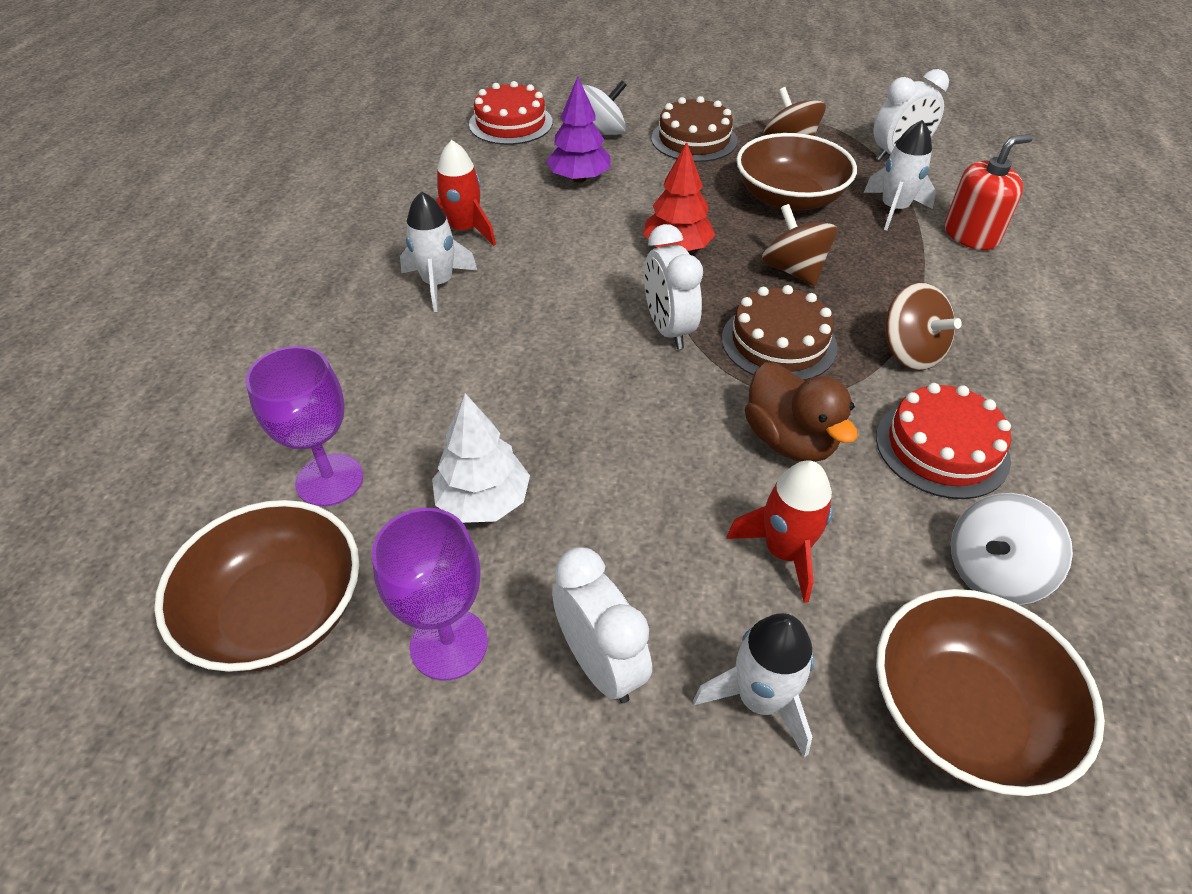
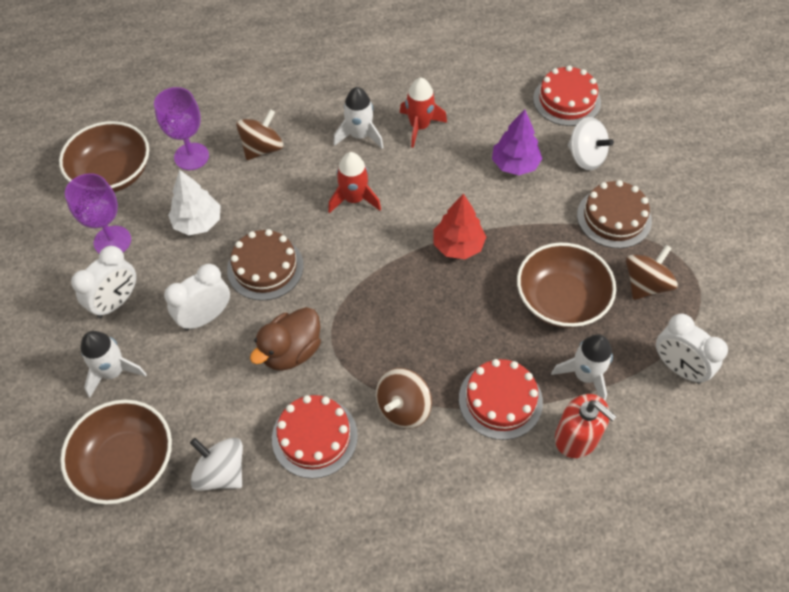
camera: 70 degrees right, 10 degrees up
white clock [644,224,703,349] -> white clock moved to [164,264,230,331]
brown cake [722,285,838,381] -> brown cake moved to [227,229,304,301]
red rocket [726,460,833,603] -> red rocket moved to [328,152,381,213]
brown spinning top [762,204,838,286] -> brown spinning top moved to [236,109,283,160]
none -> red cake [459,359,543,440]

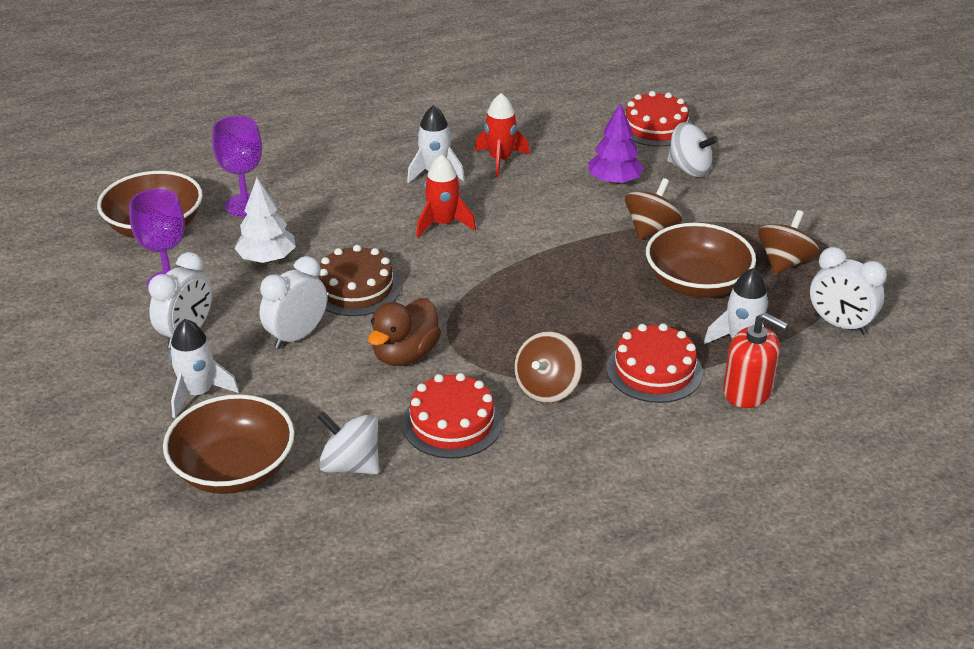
camera: 10 degrees left, 20 degrees down
brown spinning top [236,109,283,160] -> brown spinning top moved to [625,178,682,240]
red tree [433,194,486,259] -> none
brown cake [577,180,652,248] -> none

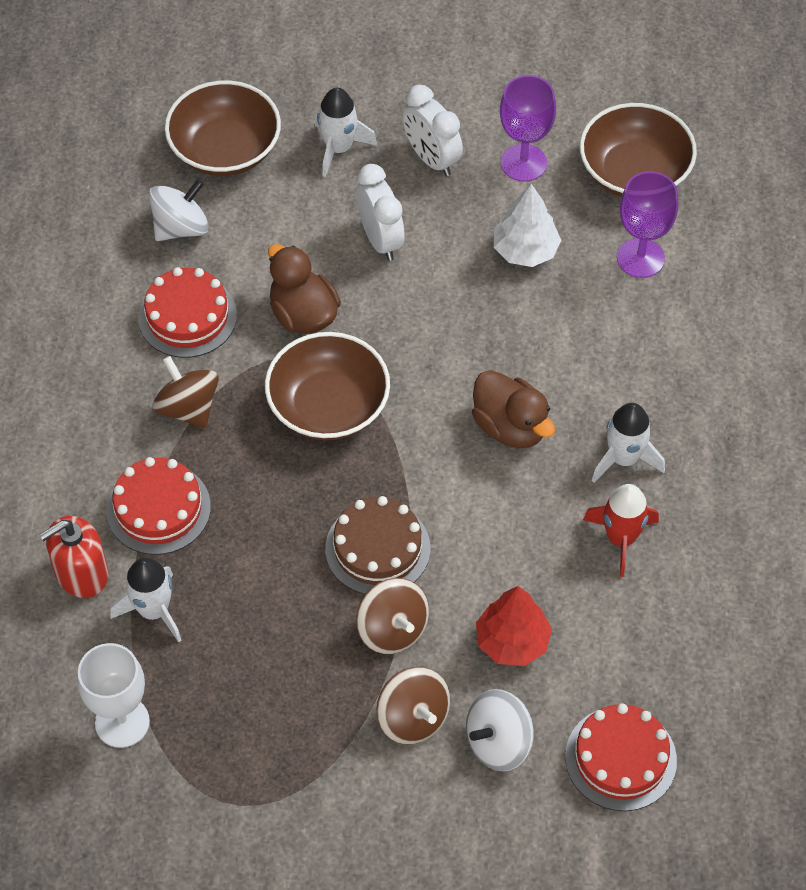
camera: 115 degrees right, 20 degrees up
brown cake [317,245,401,316] -> brown cake moved to [325,496,431,594]
red rocket [416,154,476,237] -> brown duck [472,370,555,448]
purple tree [588,103,644,185] -> red tree [476,586,552,666]
brown bowl [646,223,756,298] -> brown bowl moved to [265,332,390,440]
brown spinning top [758,210,819,275] -> brown spinning top moved to [376,667,450,745]
white clock [810,247,887,334] -> white goblet [77,643,150,748]

